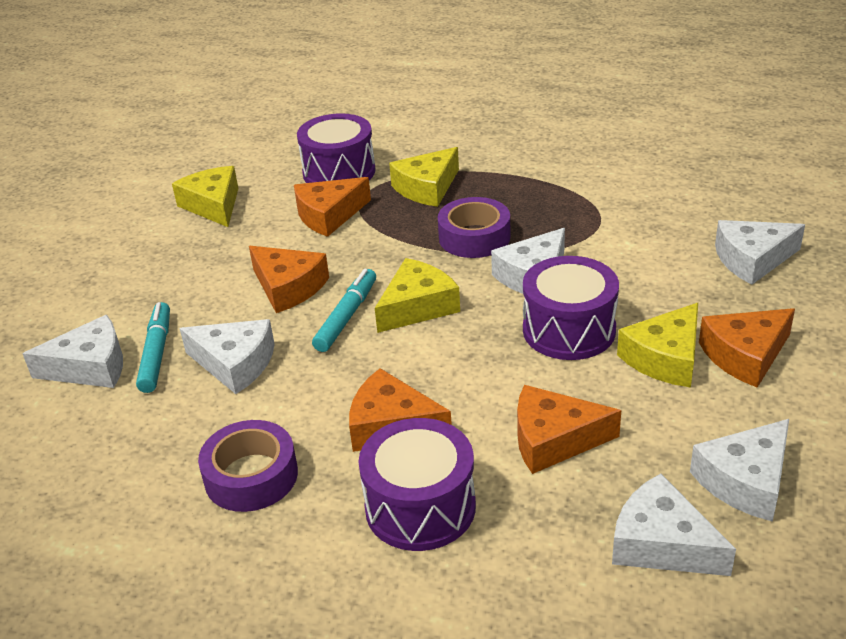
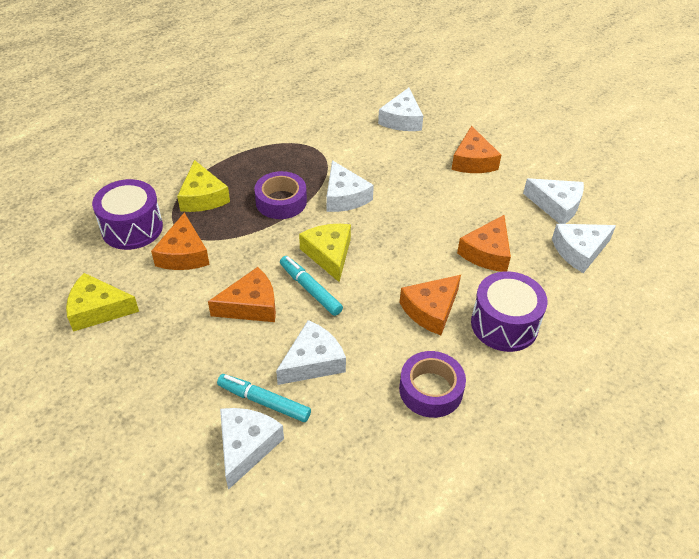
camera: 65 degrees left, 10 degrees up
purple drum [523,256,619,360] -> none
yellow cheese [617,303,698,388] -> none
white cheese [690,419,789,522] -> white cheese turned 45 degrees counterclockwise [523,178,584,224]

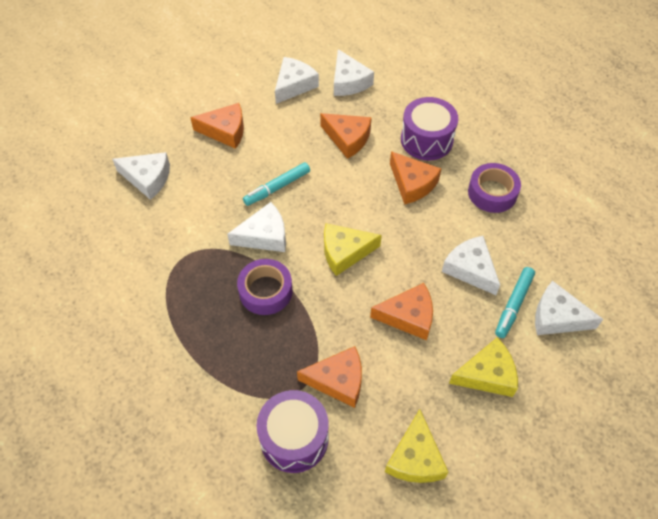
camera: 85 degrees left, 10 degrees up
yellow cheese [177,160,230,212] -> yellow cheese moved to [449,337,518,397]
orange cheese [208,267,276,322] -> orange cheese turned 105 degrees clockwise [370,283,433,340]
turquoise marker [280,256,343,316] -> turquoise marker moved to [243,162,310,206]

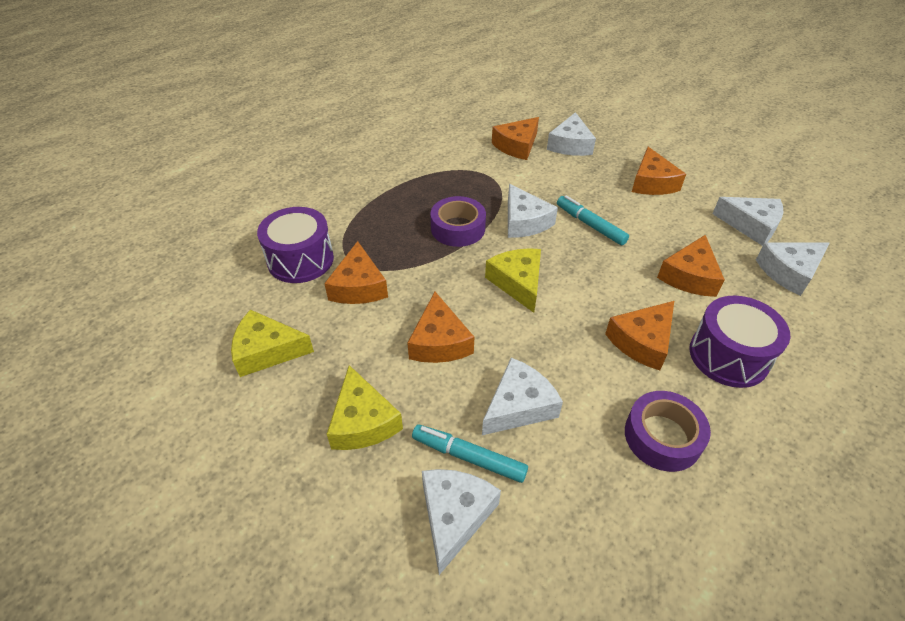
camera: 85 degrees right, 10 degrees down
none -> orange cheese [492,117,539,160]

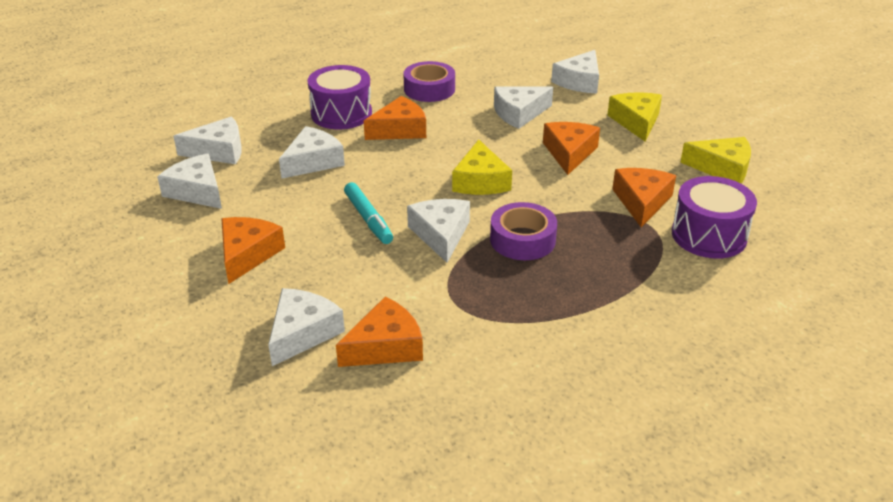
camera: 165 degrees left, 10 degrees down
turquoise marker [412,425,528,483] -> none
orange cheese [657,235,725,297] -> white cheese [279,126,345,179]

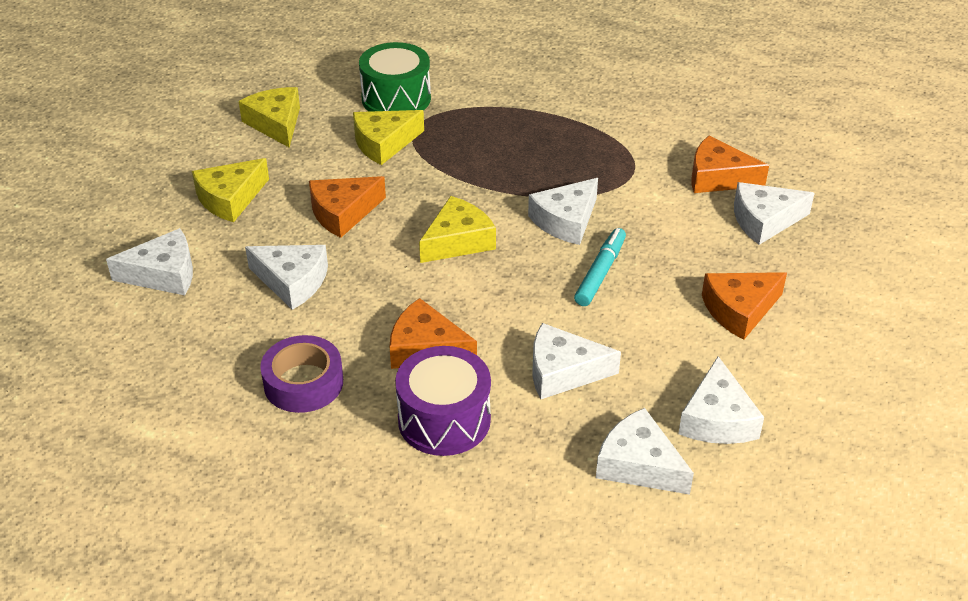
camera: 130 degrees left, 5 degrees up
purple tape [490,202,557,260] -> none
orange cheese [612,168,676,227] -> yellow cheese [353,110,424,165]
purple drum [672,176,757,258] -> green drum [359,42,431,112]

